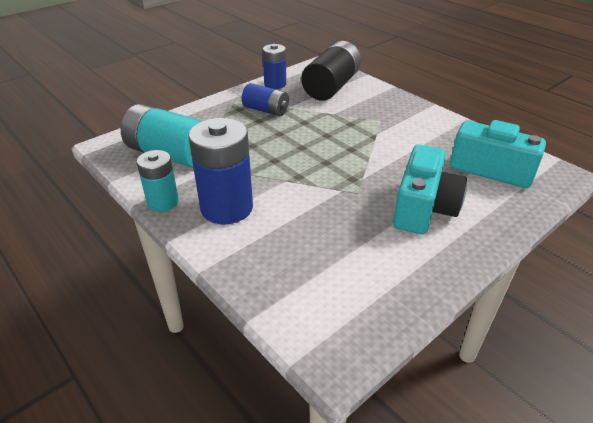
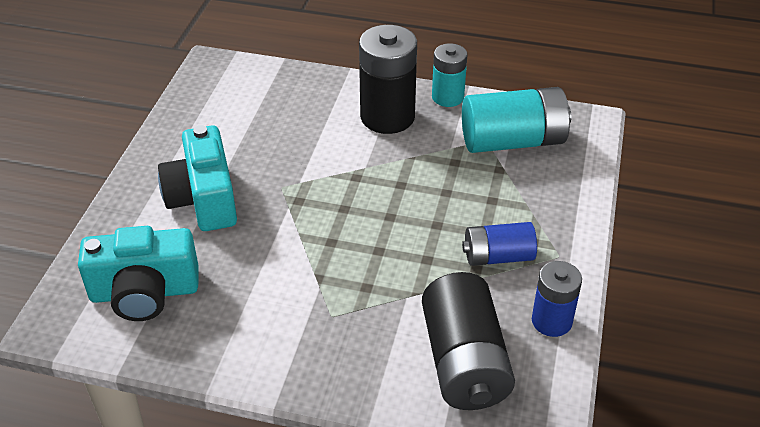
camera: 145 degrees right, 5 degrees up
blue battery [189,118,253,225] -> black battery [359,25,417,134]

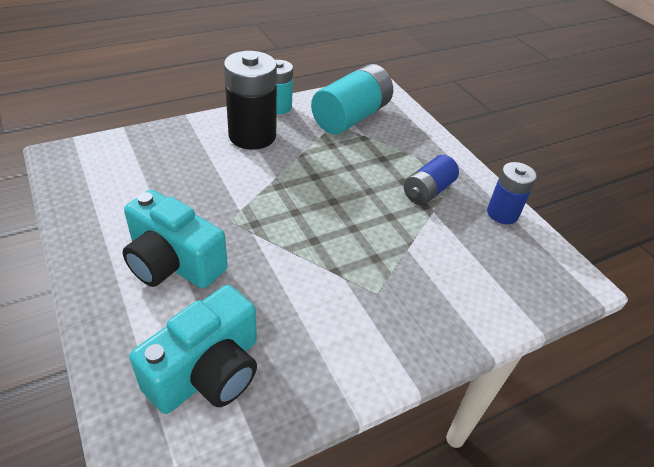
camera: 45 degrees left, 0 degrees up
black battery [422,272,515,410] -> none

